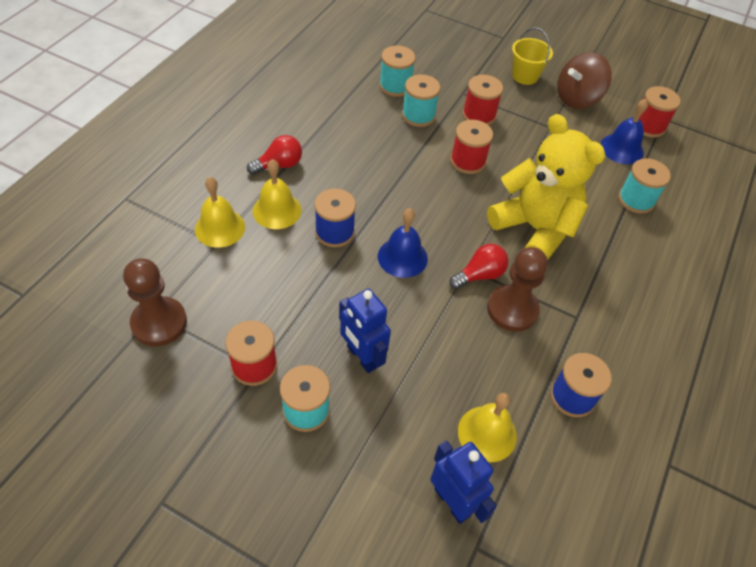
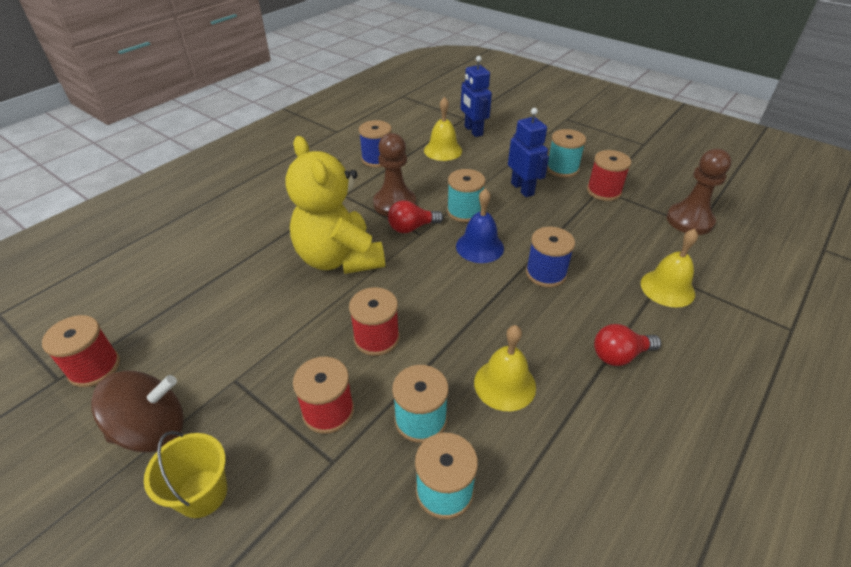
camera: 165 degrees left, 10 degrees down
yellow bell [253,159,302,229] -> yellow bell moved to [474,325,536,411]
blue bell [601,99,648,164] -> none
turquoise spool [618,158,671,214] -> turquoise spool moved to [447,169,486,222]

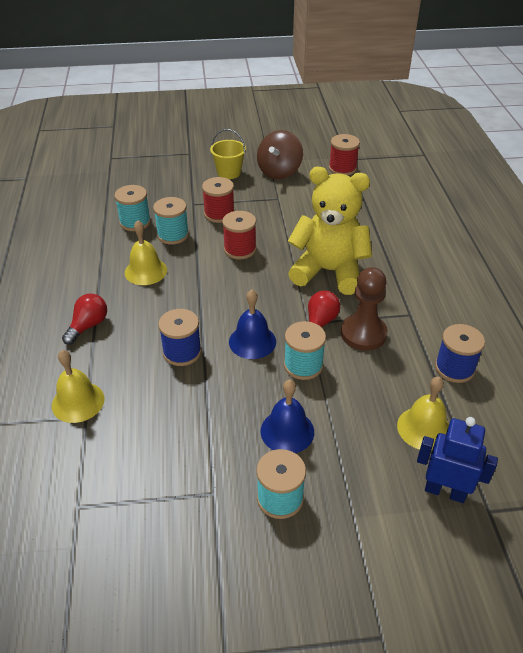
camera: 135 degrees right, 0 degrees up
blue robot [508,108,549,197] -> blue bell [261,380,314,453]
red spool [587,150,632,201] -> none
brown pawn [667,149,732,235] -> none

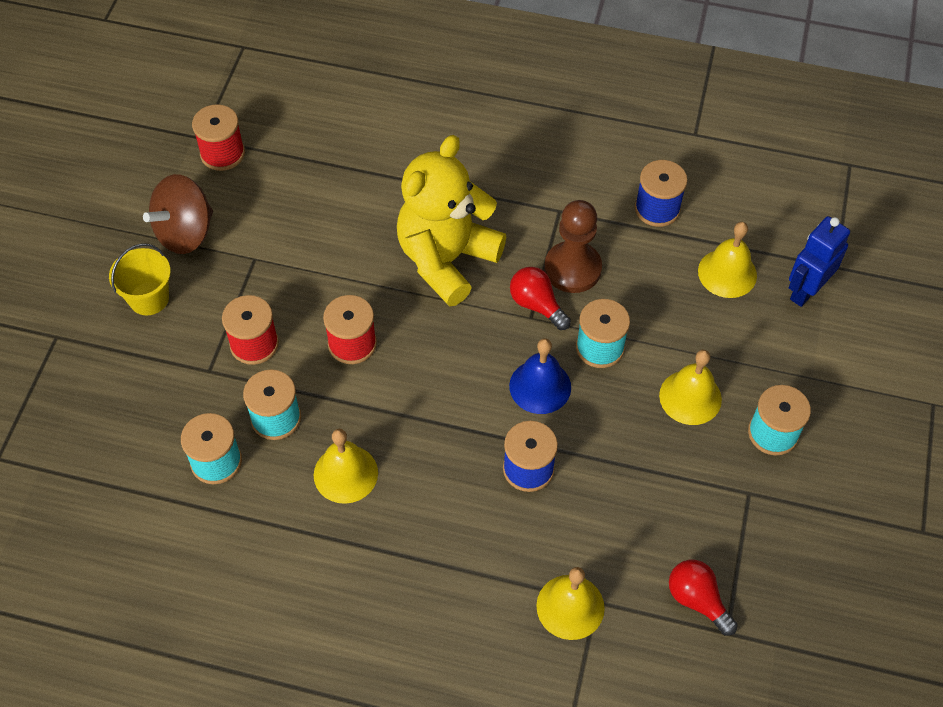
camera: 70 degrees left, 15 degrees up
red light bulb [62,294,107,345] -> red light bulb moved to [669,560,738,635]
brown spinning top [257,130,303,179] -> brown spinning top turned 90 degrees clockwise [143,174,213,254]
blue bell [261,380,314,453] -> yellow bell [659,350,722,425]

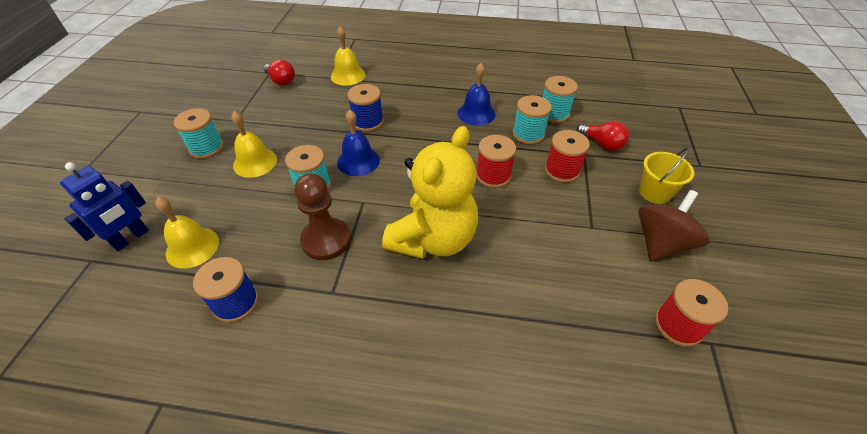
camera: 175 degrees right, 10 degrees down
yellow bell [314,429,378,504] -> blue bell [458,63,496,126]
red light bulb [510,267,571,330] -> red light bulb moved to [577,121,629,151]

